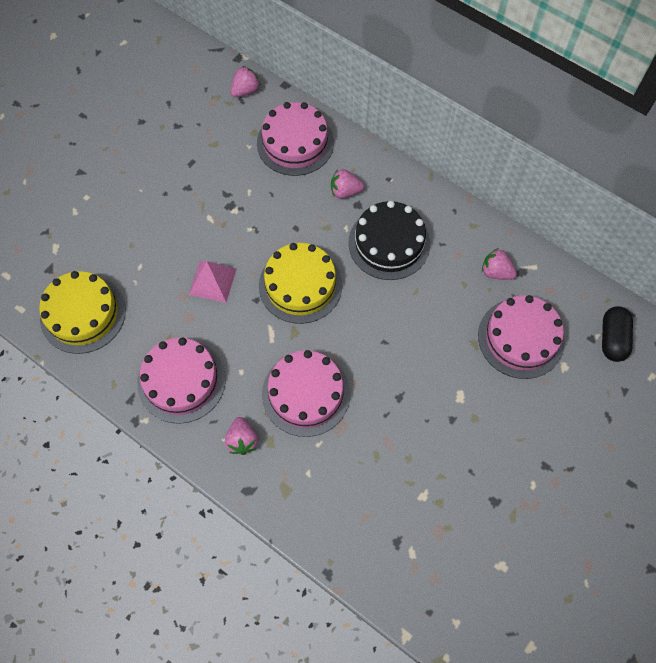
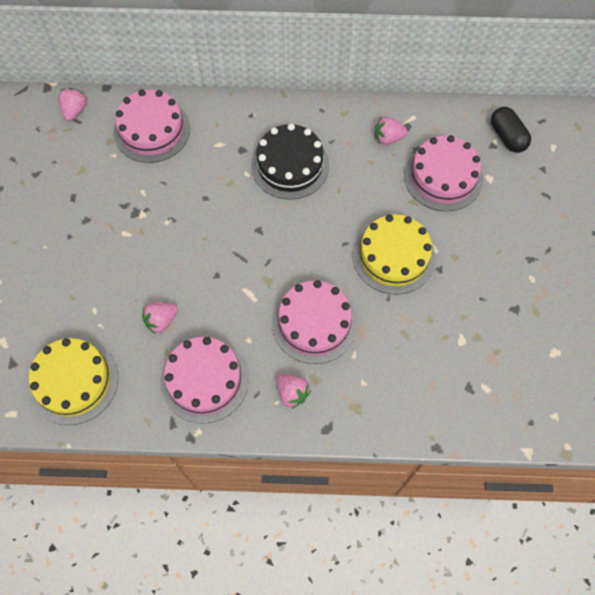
camera: 35 degrees left, 0 degrees up
pink pyramid [189,261,237,303] -> none
yellow cake [259,243,342,324] -> yellow cake moved to [353,215,435,295]
pink strawberry [331,169,364,199] -> pink strawberry moved to [142,302,178,334]

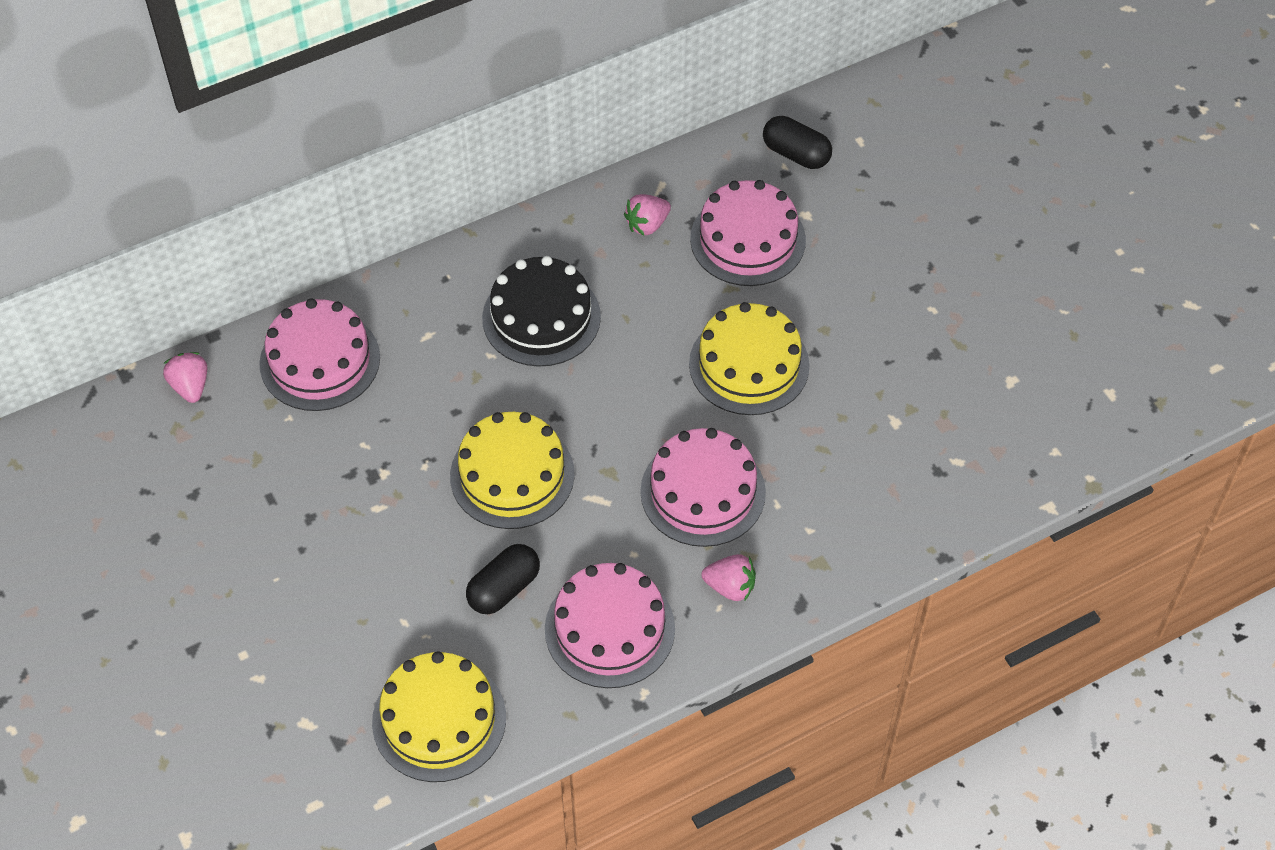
camera: 30 degrees left, 10 degrees down
pink strawberry [142,302,178,334] -> black capsule [466,544,540,614]
none -> yellow cake [450,412,575,529]

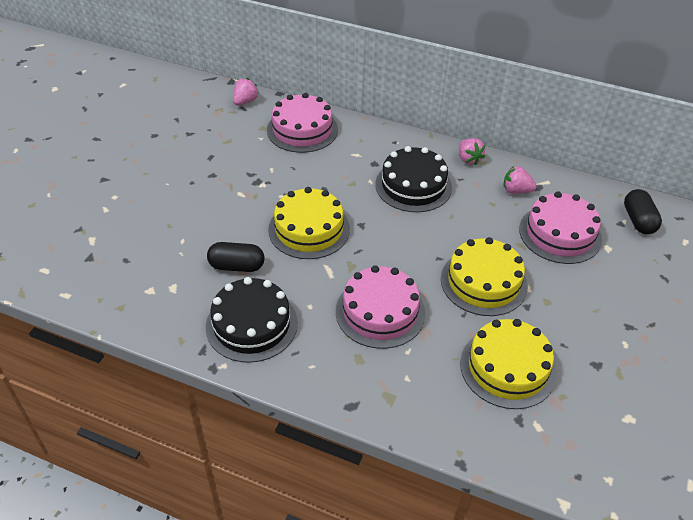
camera: 50 degrees right, 10 degrees down
yellow cake [372,651,506,782] -> yellow cake moved to [460,319,557,409]
pink cake [545,563,675,688] -> black cake [206,277,298,363]
pink strawberry [702,554,756,601] -> pink strawberry moved to [459,138,485,165]

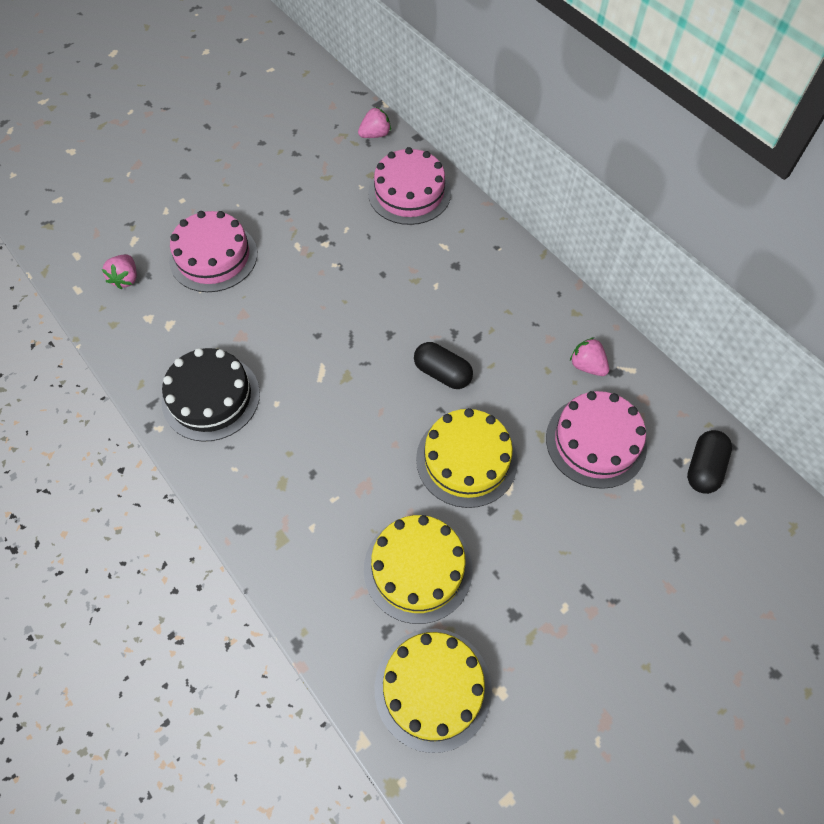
camera: 30 degrees right, 15 degrees up
black capsule [207,242,264,272] -> black capsule moved to [414,342,473,389]
yellow cake [268,187,350,259] -> yellow cake moved to [375,629,492,753]
pink cake [336,265,425,349] -> pink cake moved to [169,211,257,292]
black cake [375,146,452,212] -> none
pink strawberry [459,138,485,165] -> pink strawberry moved to [102,255,137,289]

